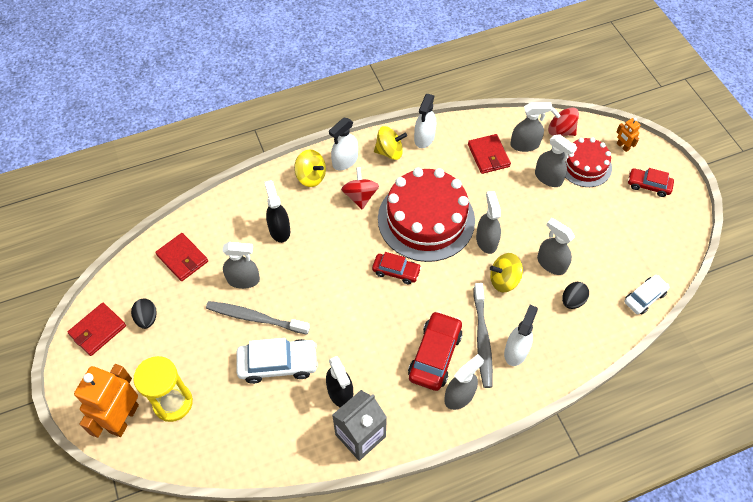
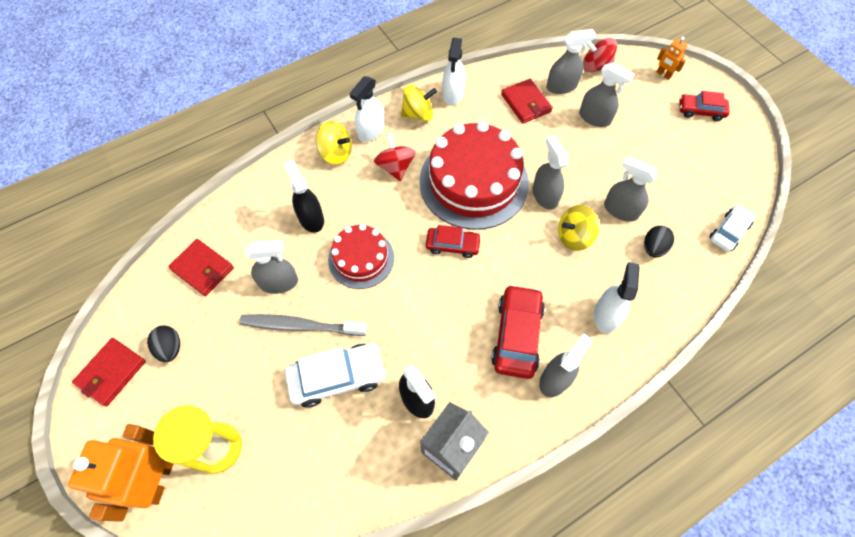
camera: 10 degrees left, 5 degrees up
grey toothbrush [474,283,493,388] -> none
red cake [562,137,612,187] -> red cake moved to [328,224,394,289]

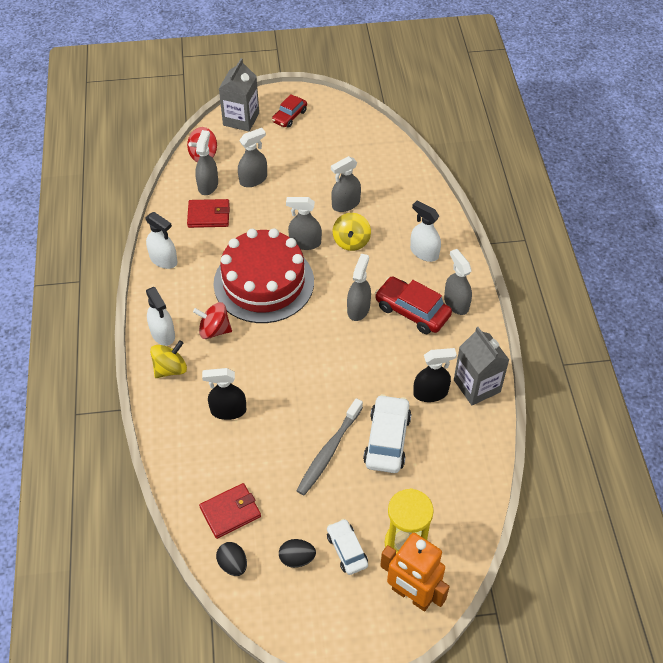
camera: 65 degrees left, 10 degrees down
red wallet [72,338,146,406] -> none
grey spray bottle [246,240,298,294] -> grey spray bottle moved to [347,253,371,321]
red cake [328,224,394,289] -> none
yellow spinning top [401,85,437,121] -> none
red car [426,225,481,258] -> none
black egg [644,226,674,258] -> black egg moved to [216,542,247,576]
orange robot [657,37,687,80] -> grey carton [219,58,259,131]
white car [709,205,755,252] -> white car moved to [327,519,368,575]

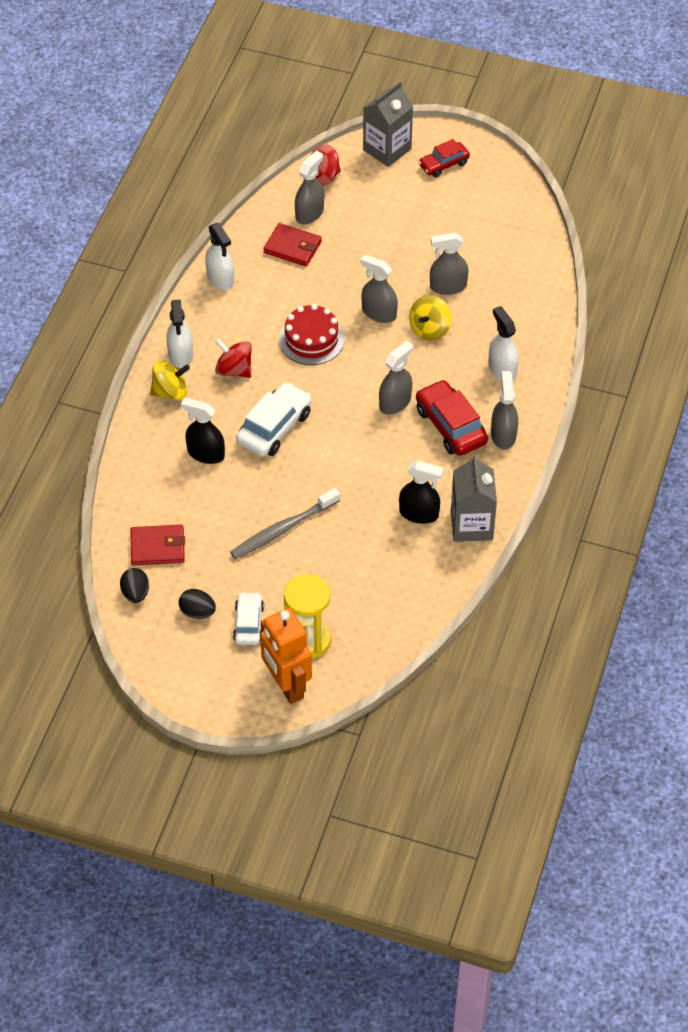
camera: 25 degrees right, 0 degrees up
red cake [214,228,314,323] -> red cake [279,304,345,365], size x0.56
grey spray bottle [238,128,267,187] -> none
white car [363,394,411,473] -> white car moved to [236,382,312,457]

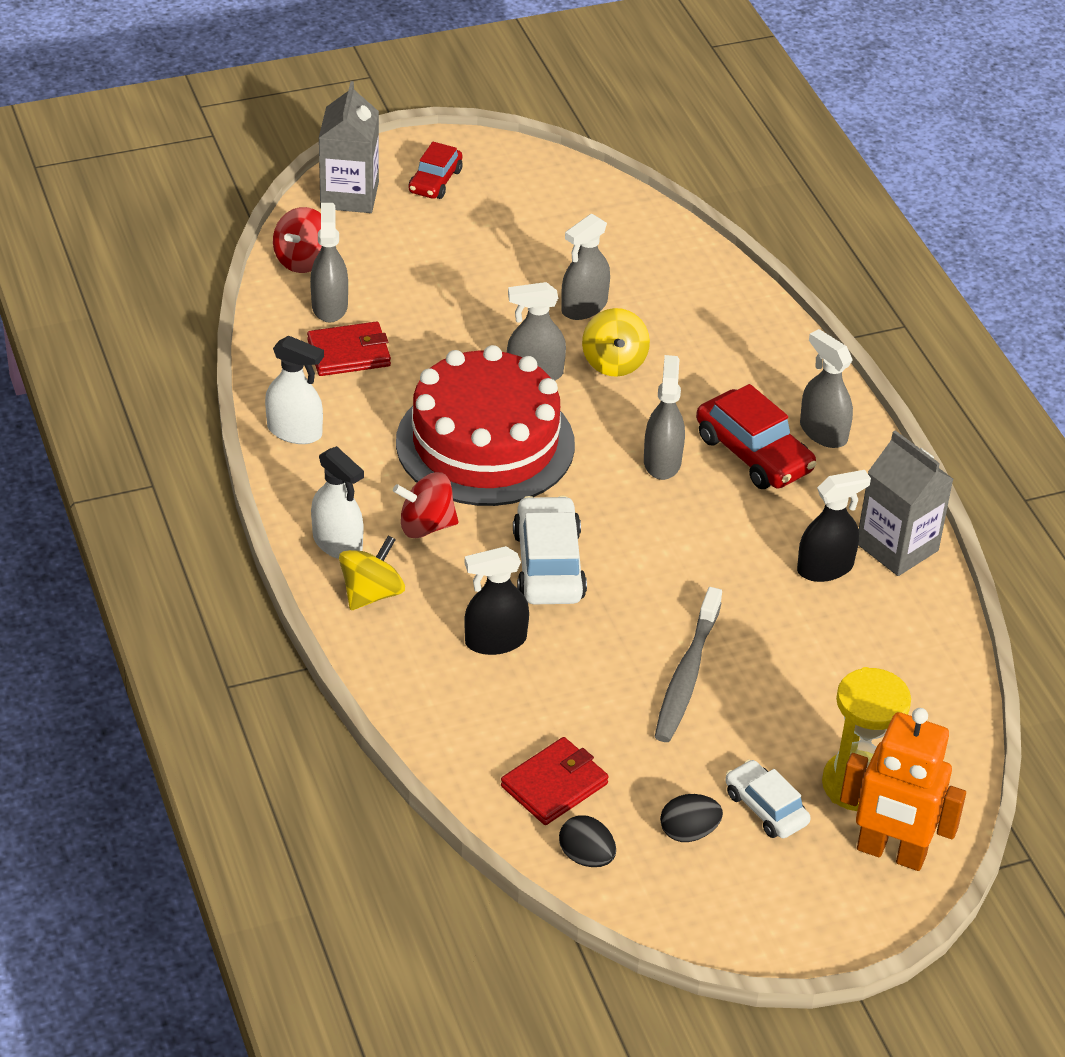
camera: 40 degrees left, 10 degrees down
red cake [279,304,345,365] -> red cake [396,345,575,506], size x1.77
red car [416,380,488,456] -> red car turned 150 degrees counterclockwise [696,384,816,489]
white spray bottle [488,306,519,381] -> none

